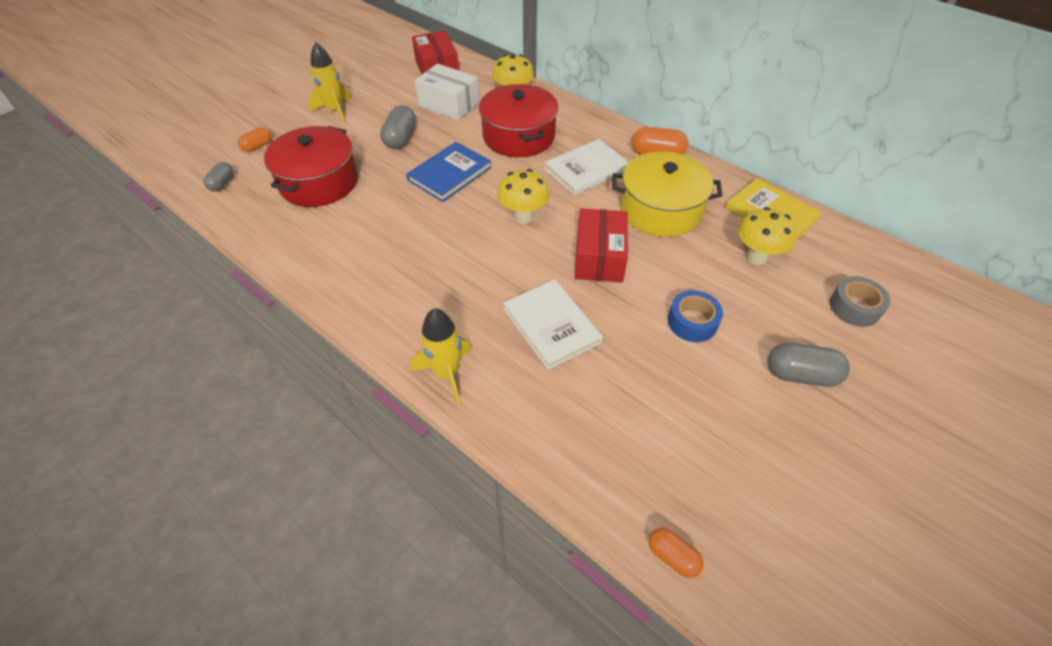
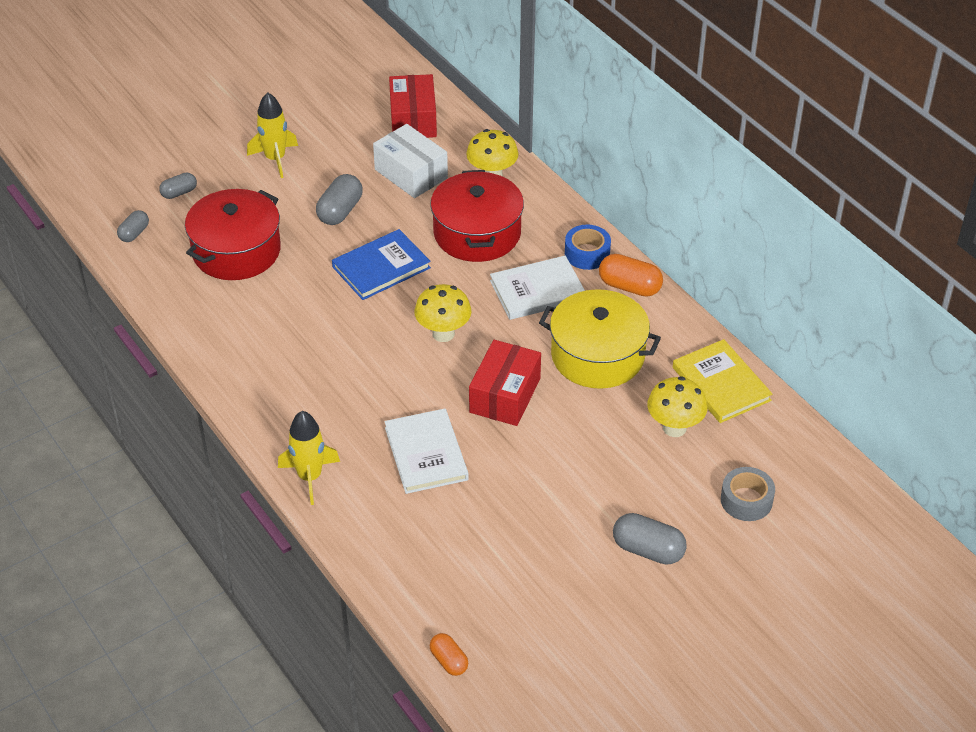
camera: 15 degrees right, 5 degrees down
orange capsule [238,127,271,152] -> grey capsule [159,172,197,199]
blue tape [668,290,723,342] -> blue tape moved to [565,225,611,270]

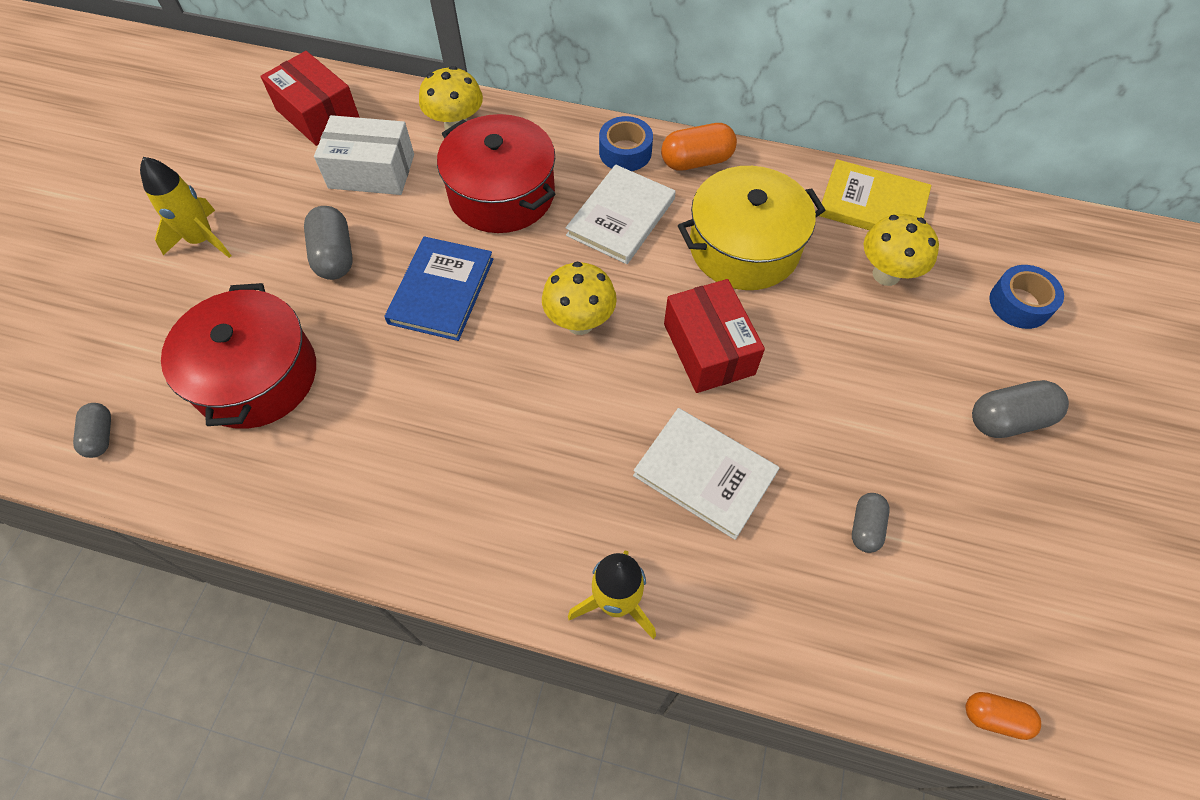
camera: 40 degrees left, 15 degrees up
grey capsule [159,172,197,199] -> grey capsule moved to [852,493,890,553]
grey tape [721,467,775,521] -> blue tape [989,265,1064,329]

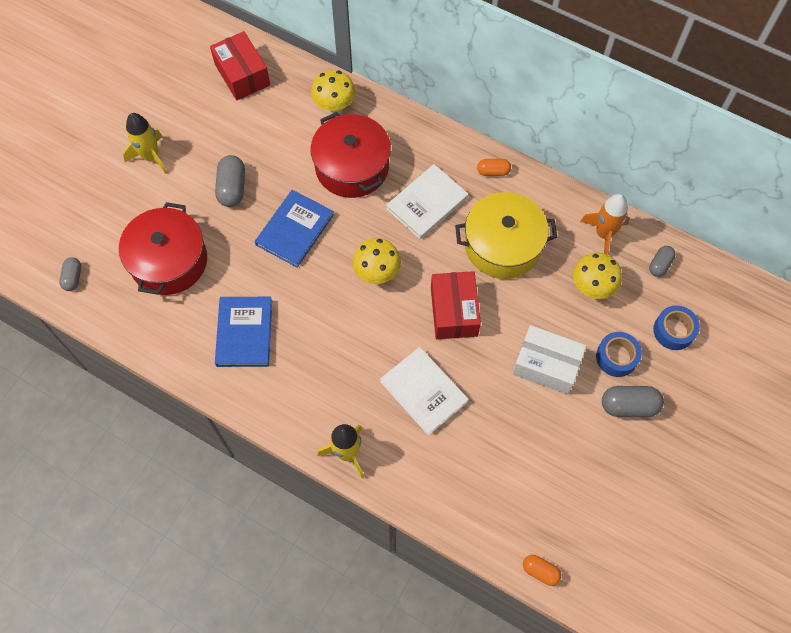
camera: 15 degrees right, 5 degrees up
white box [314,115,414,195] -> white box moved to [512,325,586,395]
blue tape [599,116,653,171] -> blue tape moved to [596,332,642,377]
orange capsule [661,123,737,171] -> orange capsule [477,159,511,176], size x0.62
yellow book [819,159,931,230] -> orange rocket [580,194,629,254]
grey capsule [852,493,890,553] -> grey capsule moved to [649,246,676,277]
none -> blue book [215,297,272,367]

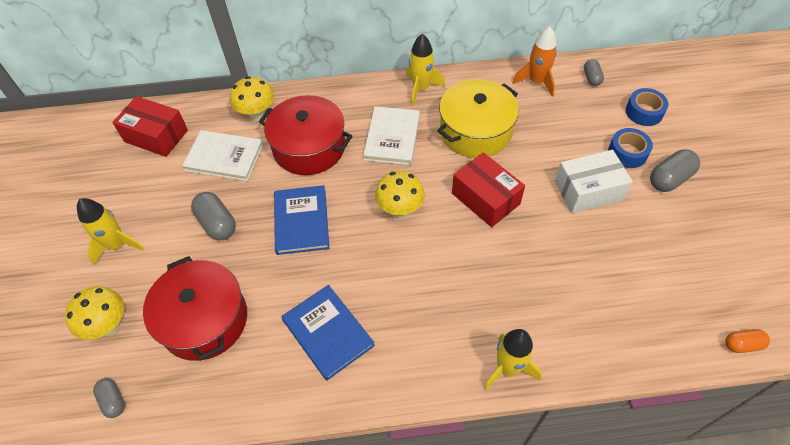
camera: 35 degrees left, 10 degrees down
white book [380,347,469,436] -> white book moved to [182,130,263,181]
orange capsule [477,159,511,176] -> yellow rocket [406,34,445,105]
yellow mushroom [573,253,622,299] -> yellow mushroom moved to [65,286,124,340]

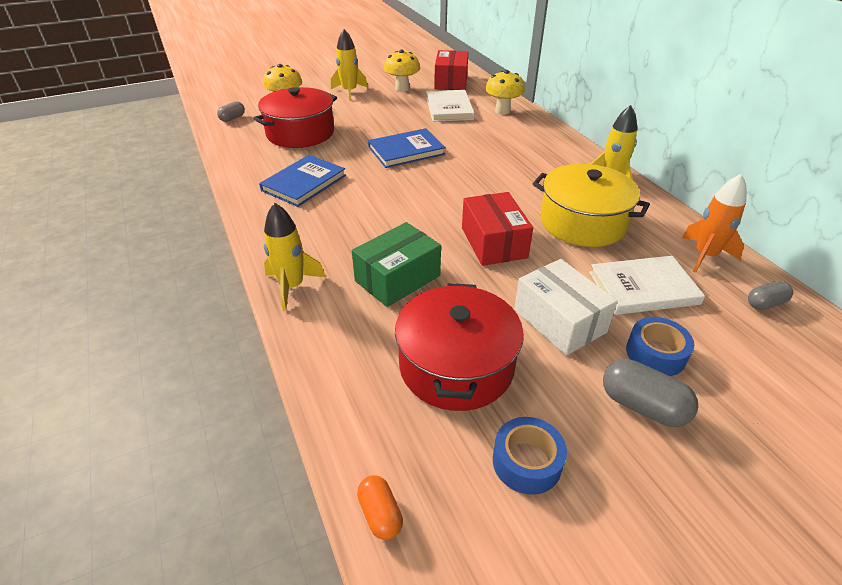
camera: 70 degrees right, 15 degrees down
grey capsule [191,192,236,240] -> none
red pot [259,95,352,175] -> red pot moved to [395,283,524,411]
white book [363,106,420,165] -> white book moved to [589,256,705,315]
yellow mushroom [375,171,425,219] -> yellow mushroom moved to [384,50,420,92]
red box [452,152,525,227] -> red box turned 45 degrees counterclockwise [462,192,533,266]
blue tape [626,88,669,126] -> blue tape moved to [493,417,567,495]
none -> green box [352,222,441,307]

